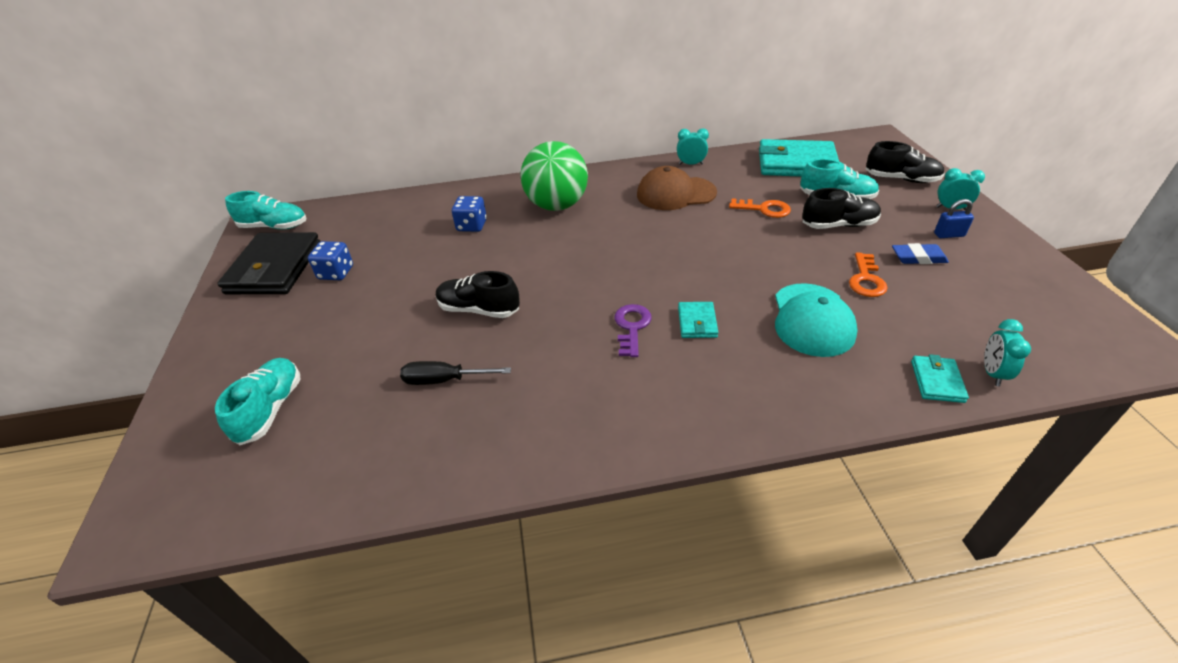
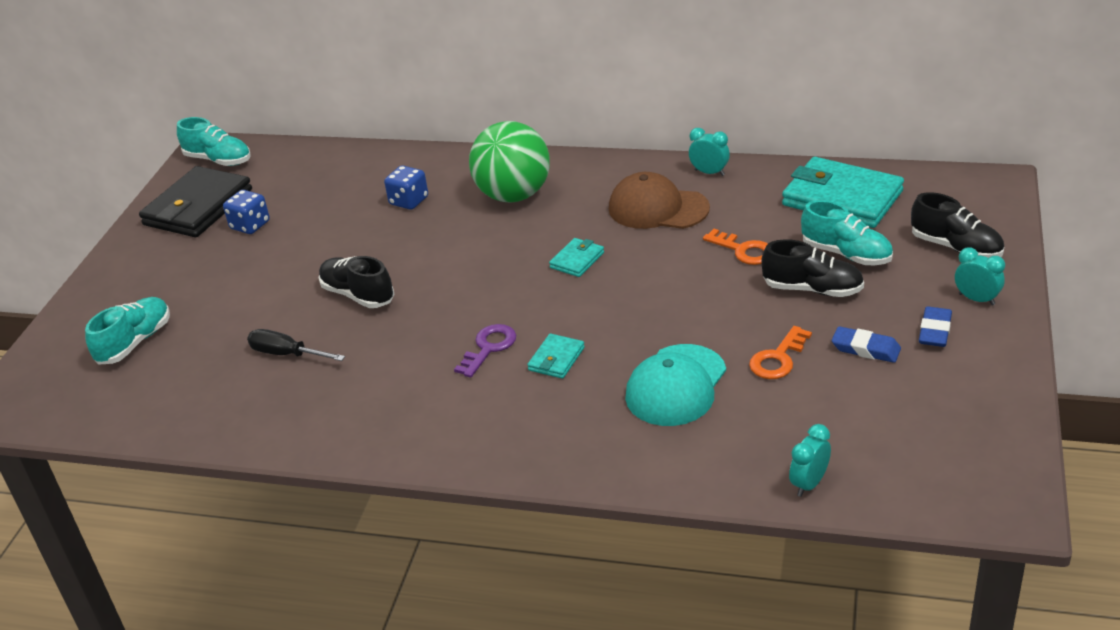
camera: 25 degrees right, 5 degrees down
turquoise wallet [911,354,969,403] -> turquoise wallet moved to [549,238,604,277]
blue padlock [934,199,974,238] -> blue eraser [919,307,952,347]

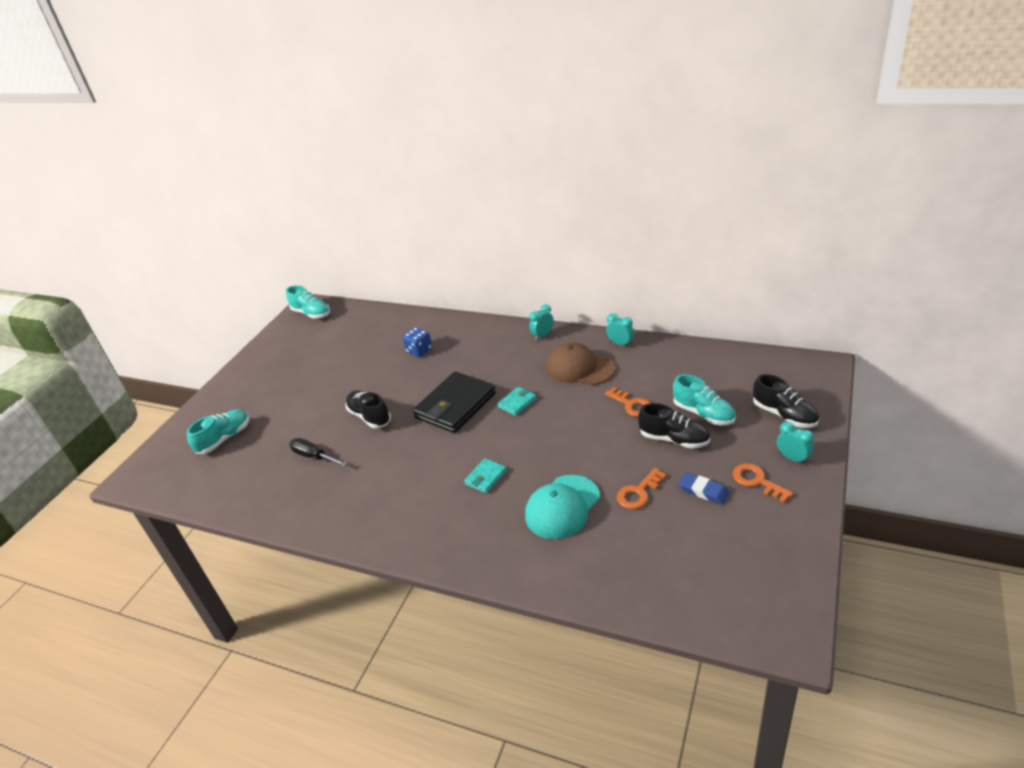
camera: 10 degrees right, 0 degrees up
black wallet [139,166,252,237] -> black wallet moved to [413,371,496,433]
blue dice [223,190,270,234] -> none
purple key [454,324,516,378] -> none
green ball [469,121,550,203] -> none
turquoise wallet [782,157,904,228] -> none
turquoise clock [789,424,831,497] -> turquoise clock moved to [529,304,554,340]
blue eraser [919,307,952,347] -> orange key [733,463,793,503]

